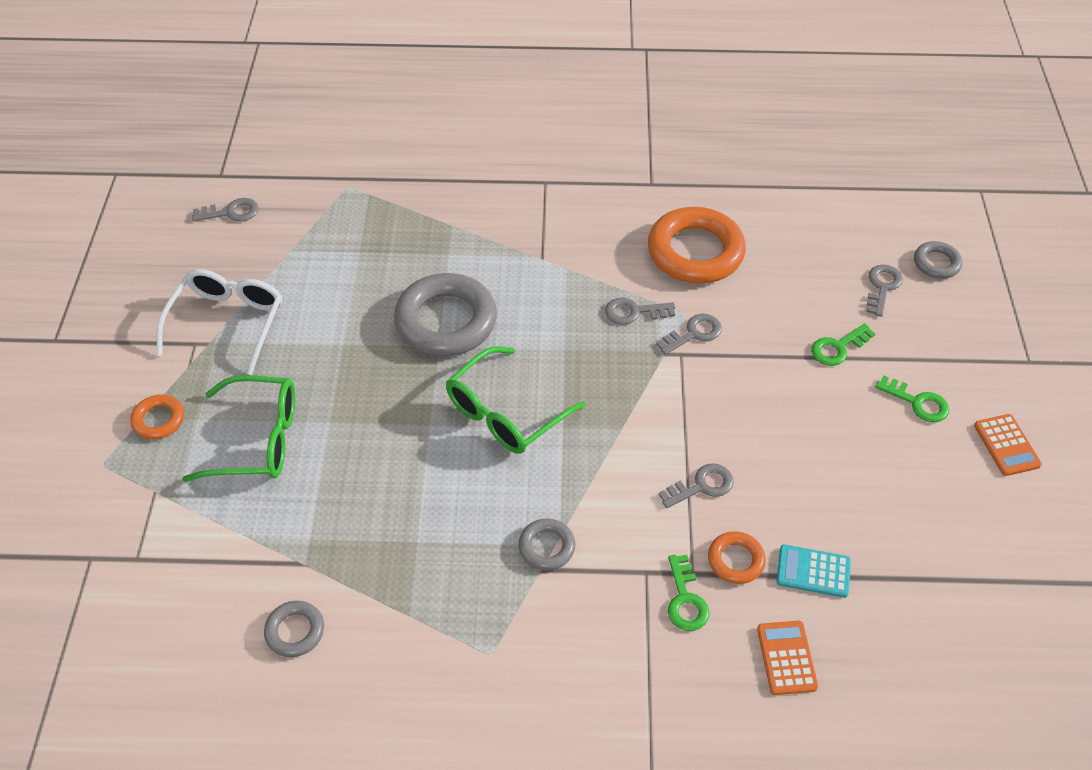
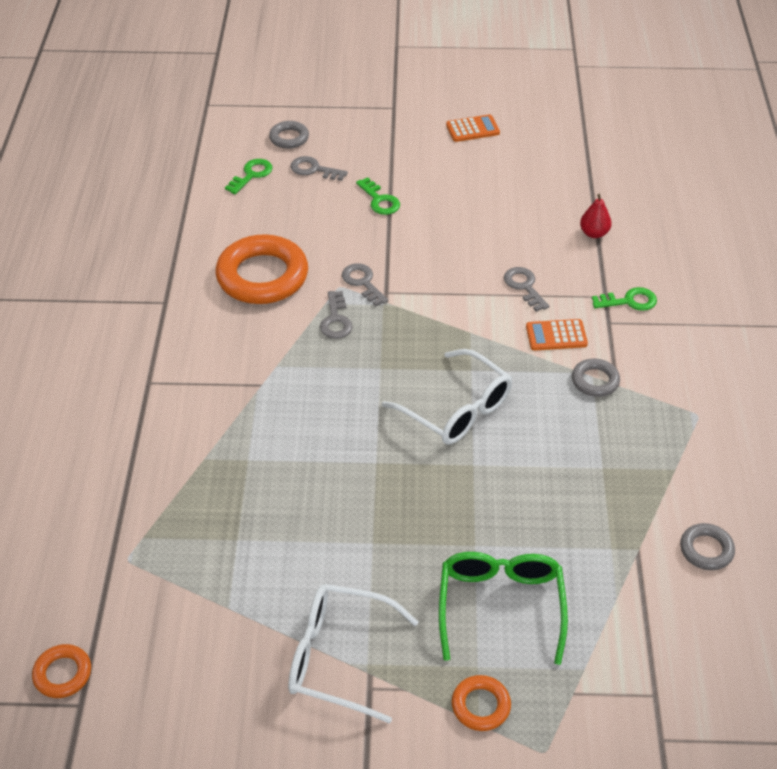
camera: 90 degrees left, 5 degrees down
grey key [192,198,258,222] -> none
grey ring [394,273,497,357] -> none
green glasses [446,346,586,454] -> white glasses [382,349,512,445]
orange ring [708,531,766,584] -> orange ring moved to [32,644,91,698]
orange calculator [757,621,818,695] -> orange calculator moved to [526,319,588,351]
turquoise calculator [776,544,851,598] -> red pear [580,194,612,238]
green key [875,375,949,423] -> green key moved to [225,159,273,194]

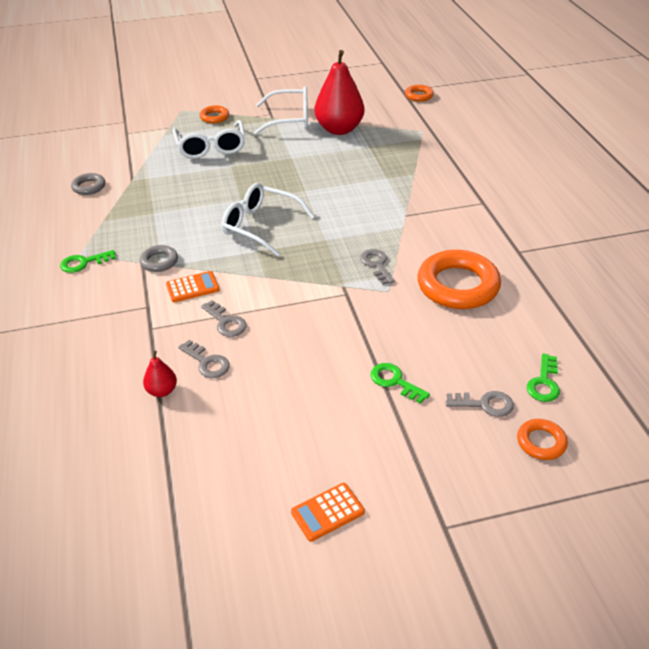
camera: 165 degrees right, 5 degrees down
grey ring [269,121,309,149] -> orange ring [517,419,568,460]
grey key [342,263,388,307] -> grey key moved to [178,340,230,378]
green glasses [439,552,568,665] -> white glasses [172,120,245,159]
green key [592,287,657,311] -> green key moved to [60,250,116,273]
none -> red pear [314,50,364,135]

